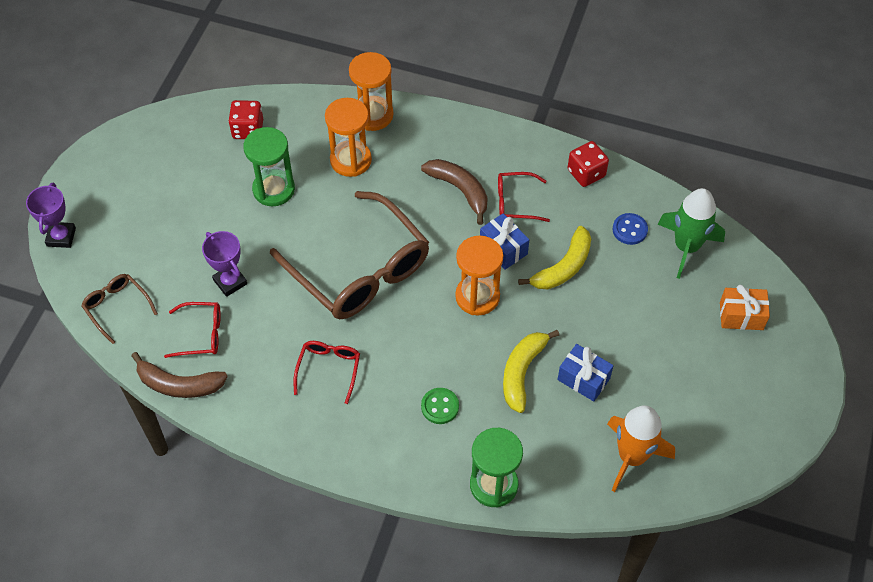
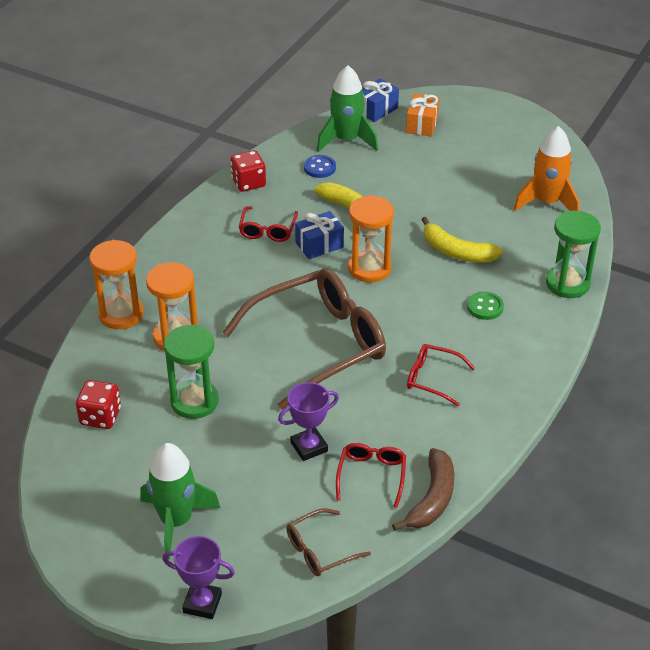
camera: 80 degrees left, 15 degrees down
brown banana [421,159,488,225] -> none
blue gift [557,344,614,402] -> blue gift moved to [363,79,399,122]
none -> green rocket [141,443,220,559]

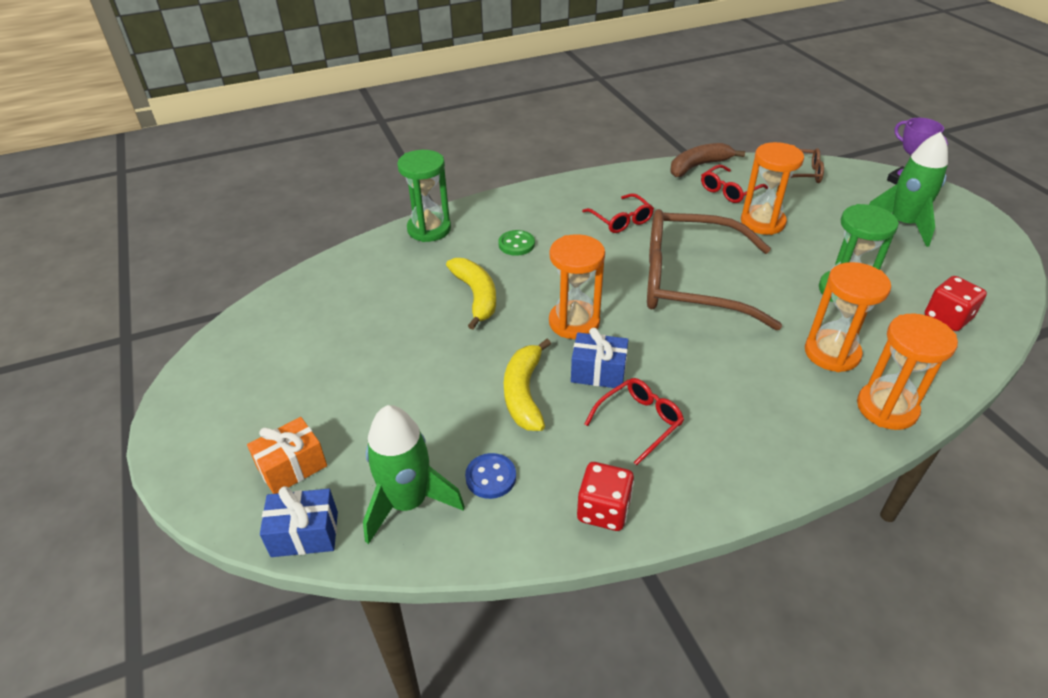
camera: 140 degrees left, 0 degrees up
purple trophy [278,382,339,461] -> orange hourglass [741,142,804,235]
orange rocket [514,126,579,211] -> none

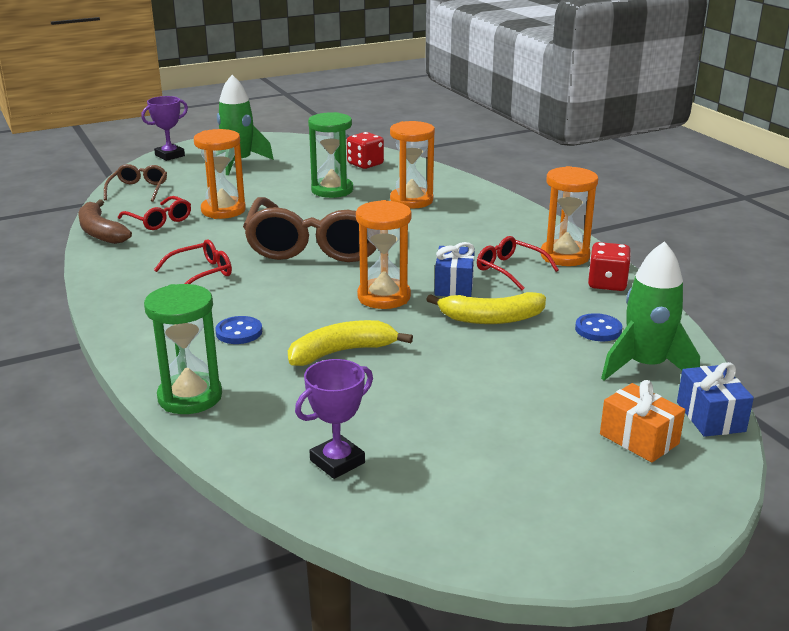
camera: 95 degrees left, 15 degrees down
green button [498,230,535,256] -> blue button [215,316,262,344]
orange hourglass [857,313,958,430] -> orange hourglass moved to [541,166,598,266]
none -> purple trophy [295,359,373,479]

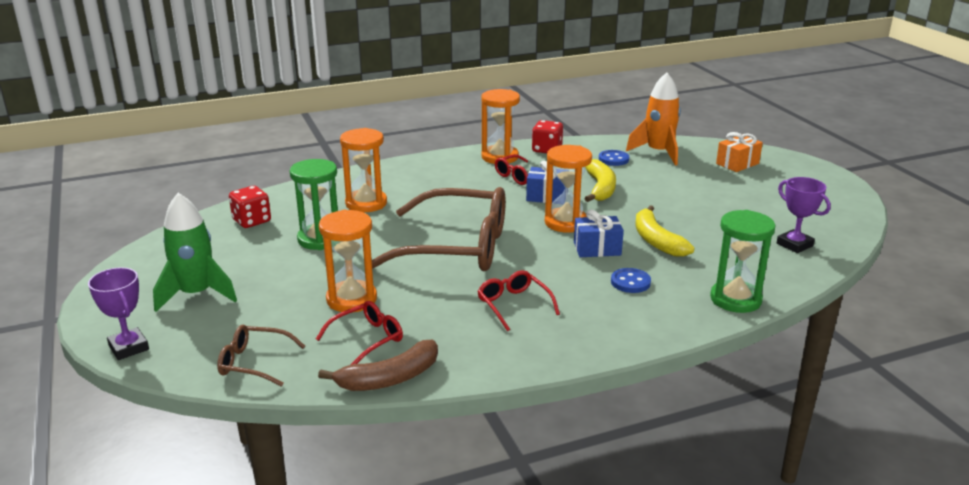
camera: 85 degrees left, 0 degrees up
green rocket [601,241,700,380] -> orange rocket [626,72,681,165]
blue gift [677,362,754,437] -> blue gift moved to [574,210,624,257]

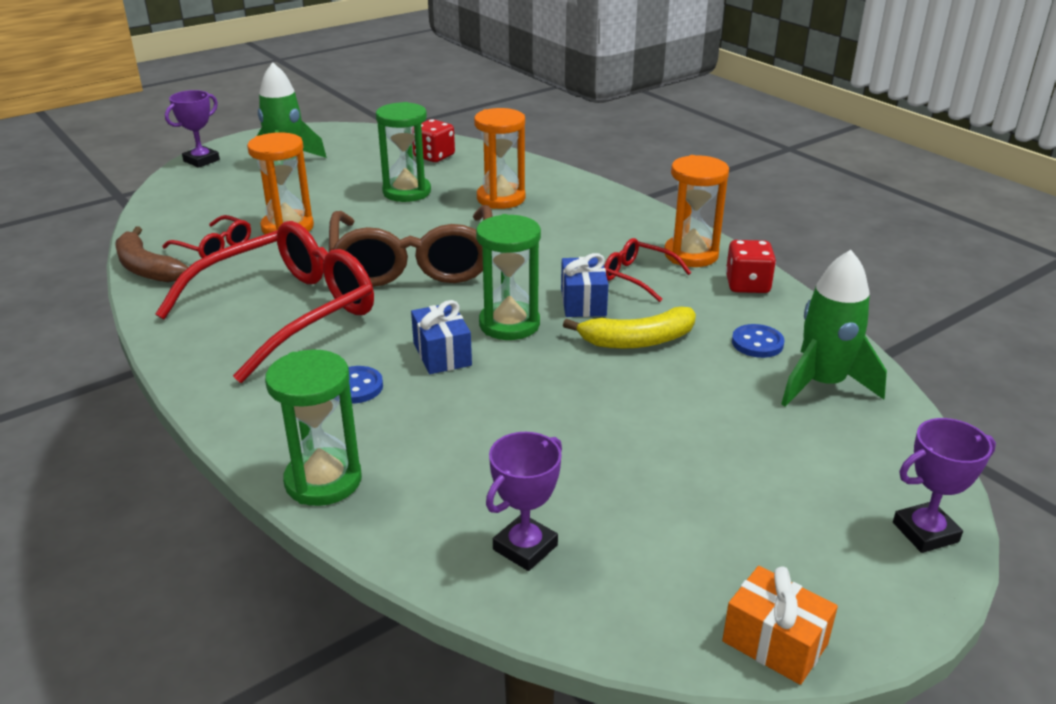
camera: 75 degrees right, 5 degrees up
brown glasses [217,325,305,387] -> none
red glasses [477,270,560,331] -> red glasses [155,221,374,383], size x2.23
orange hourglass [545,145,592,233] -> green hourglass [476,214,541,340]
orange rocket [626,72,681,165] -> green rocket [781,250,887,407]
yellow banana [636,205,695,257] -> none
orange gift [716,132,763,172] -> orange gift moved to [722,566,838,685]
none -> purple trophy [893,418,996,553]

